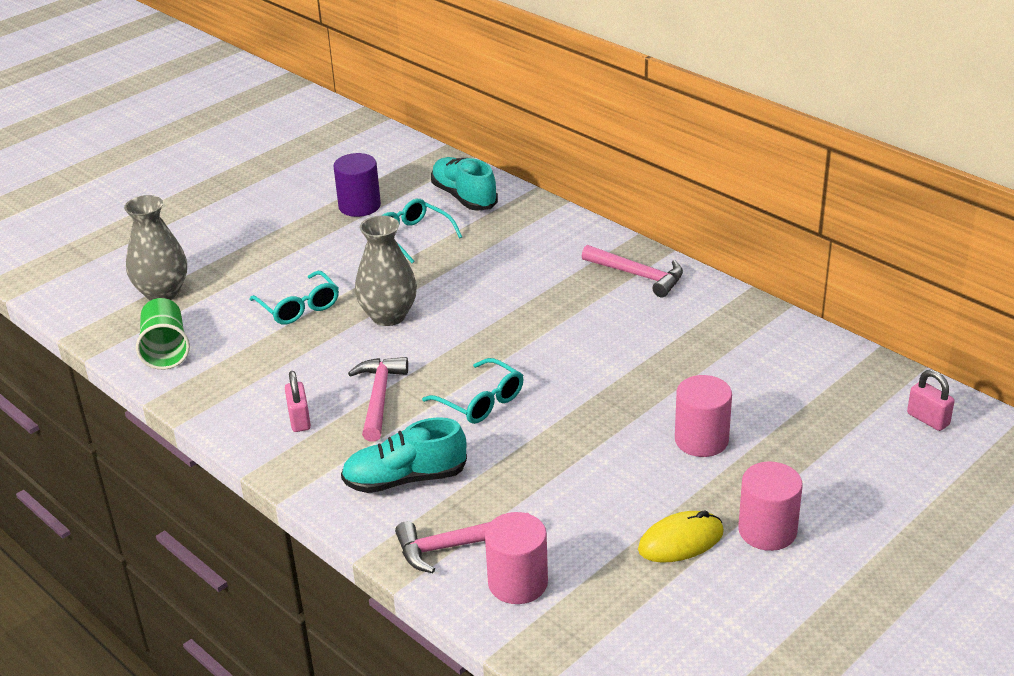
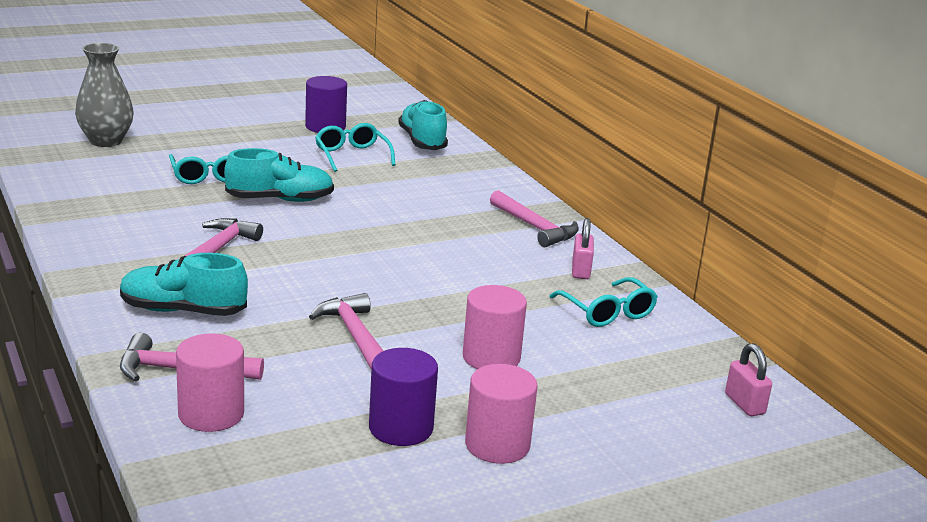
camera: 15 degrees right, 10 degrees down
green cup [136,298,190,370] -> none
pink padlock [285,371,311,432] -> pink padlock moved to [572,218,594,279]
grey vase [355,216,417,326] -> turquoise shoe [224,148,334,202]
turquoise glasses [422,358,523,424] -> turquoise glasses moved to [549,277,658,327]
yellow mouse [638,511,724,563] -> purple cylinder [369,348,438,446]
none -> pink hammer [309,293,384,369]

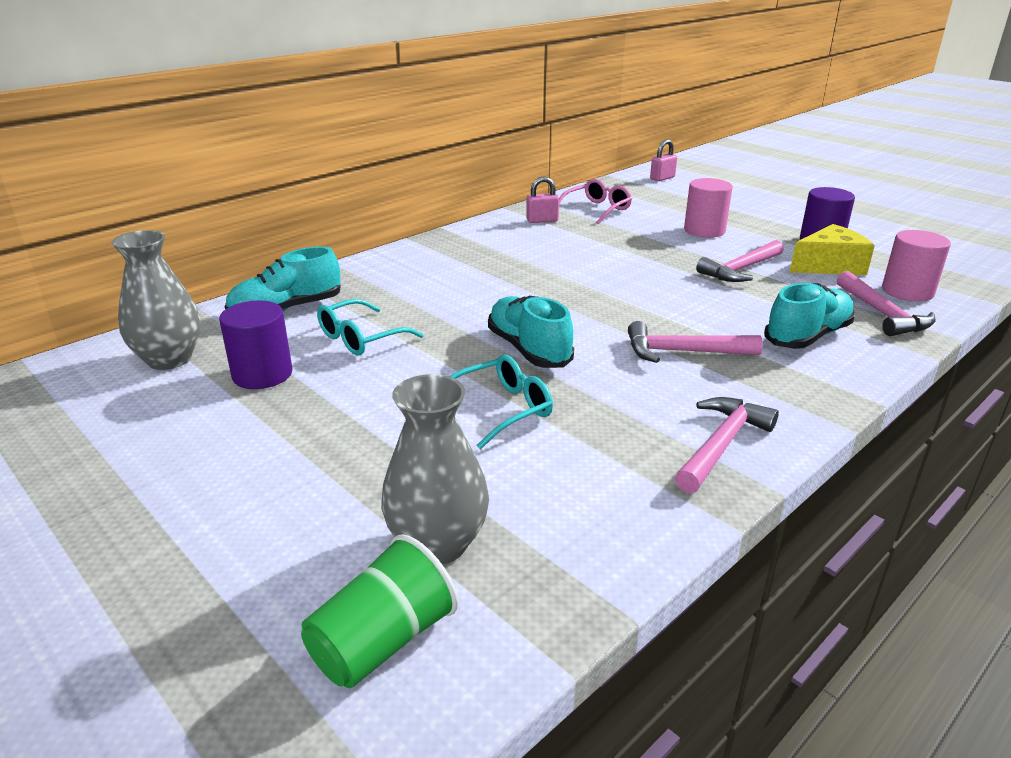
camera: 105 degrees left, 5 degrees up
turquoise shoe [120,253,248,316] -> turquoise shoe turned 120 degrees counterclockwise [764,283,855,349]
pink cylinder [465,364,538,464] -> none
pink hammer [490,190,579,247] -> pink hammer moved to [675,397,779,493]
turquoise glasses [549,277,658,327] -> pink glasses [559,179,632,224]
none -> grey vase [112,230,201,370]
none -> green cup [301,534,458,688]
none -> yellow cheese [790,224,875,275]

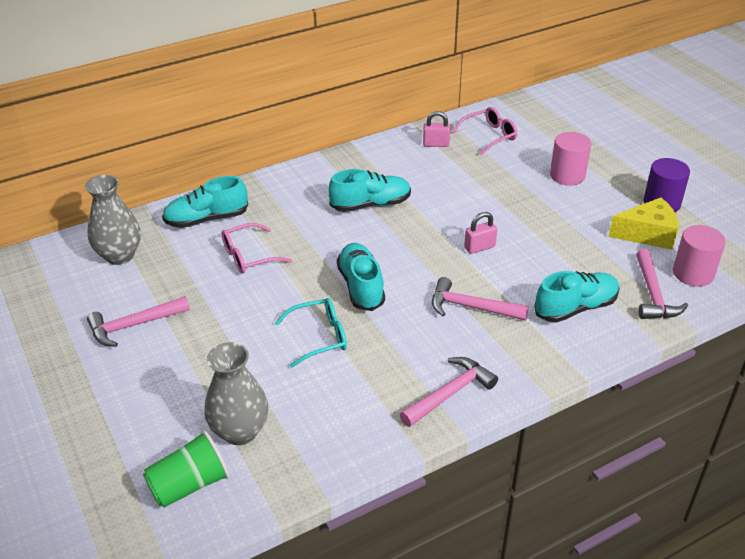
camera: 15 degrees right, 10 degrees up
purple cylinder [219,300,292,389] -> none
turquoise glasses [317,299,423,355] -> pink glasses [222,223,292,274]
pink padlock [650,139,677,181] -> pink padlock moved to [464,212,497,254]
pink hammer [696,240,784,282] -> pink hammer moved to [87,296,190,347]
none -> turquoise shoe [328,169,411,212]

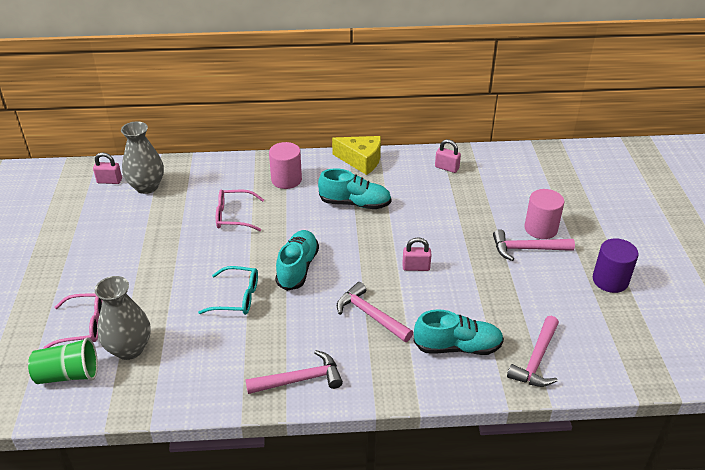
camera: 25 degrees right, 0 degrees up
pink hammer [87,296,190,347] -> pink hammer moved to [493,229,575,261]
turquoise shoe [162,176,248,228] -> none
pink glasses [452,107,517,155] -> pink glasses moved to [44,293,103,349]
yellow cheese [608,197,678,250] -> yellow cheese moved to [332,136,381,175]
pink cylinder [673,225,726,287] -> pink cylinder moved to [269,142,302,189]
none -> pink padlock [93,153,122,184]

